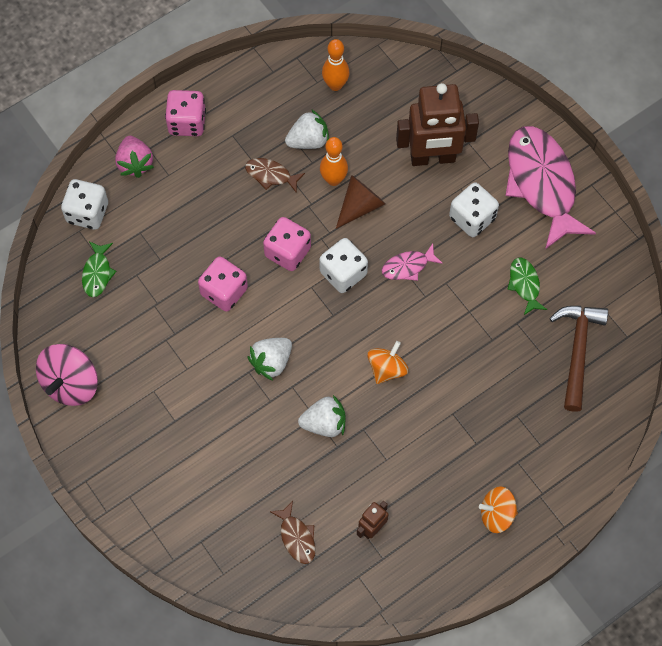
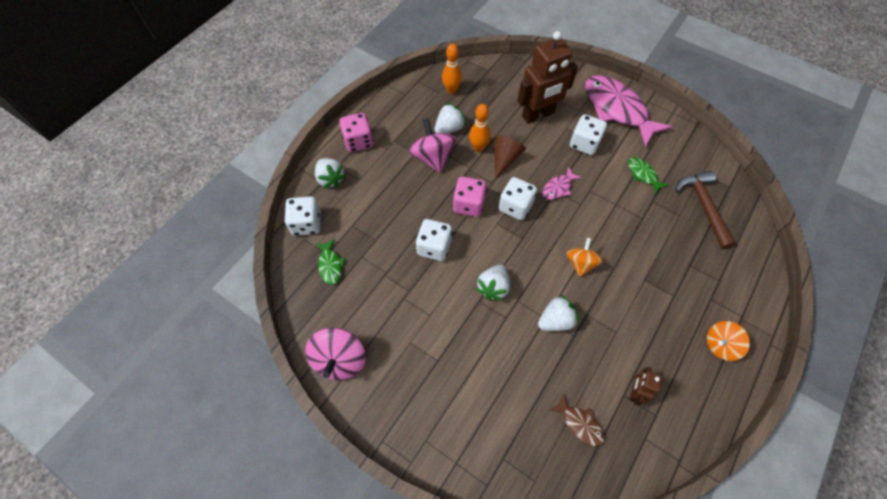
camera: 20 degrees left, 5 degrees down
pink strawberry [115,136,154,178] -> white strawberry [315,158,347,189]
pink dice [198,256,248,312] -> white dice [416,219,452,261]
brown fish [245,158,305,193] -> pink spinning top [409,118,457,173]

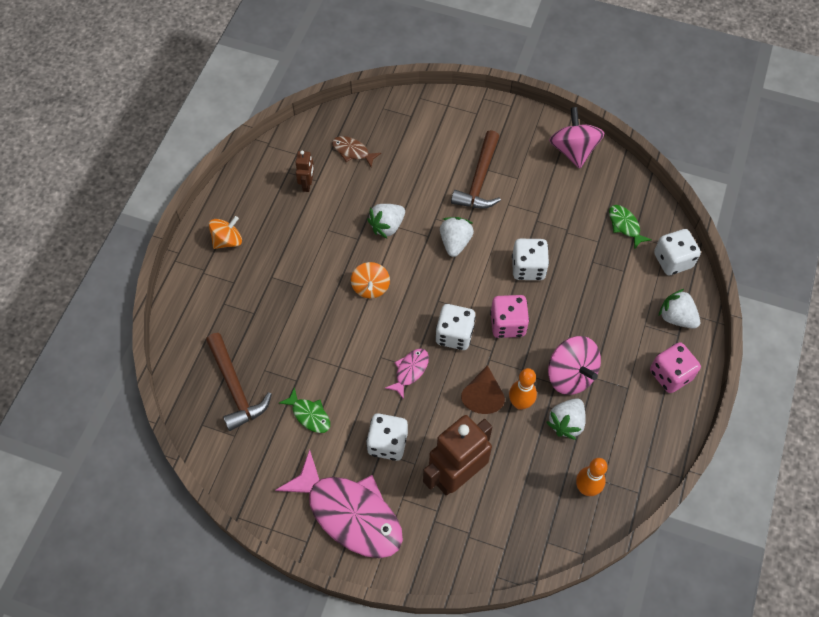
camera: 165 degrees right, 0 degrees up
none -> brown hammer [451,130,501,209]

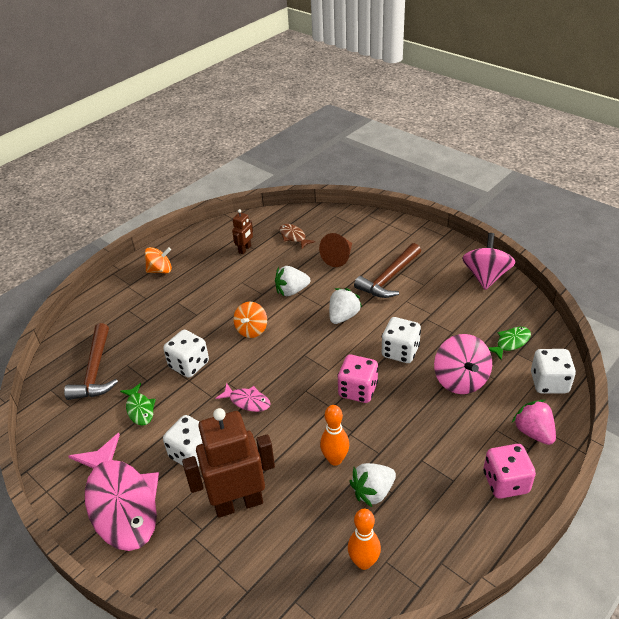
camera: 25 degrees right, 20 degrees down
pink fish [385,348,429,399] -> pink fish turned 60 degrees clockwise [216,383,271,412]
white dice [436,304,476,350] -> white dice moved to [163,330,209,378]
brown cone [461,365,505,414] -> brown cone moved to [319,233,352,267]
pink spinning top [548,336,601,395] -> pink spinning top moved to [434,334,492,394]
green fish [609,205,652,249] -> green fish turned 60 degrees clockwise [488,327,531,360]
white strawberry [659,289,700,329] -> pink strawberry [512,400,556,445]

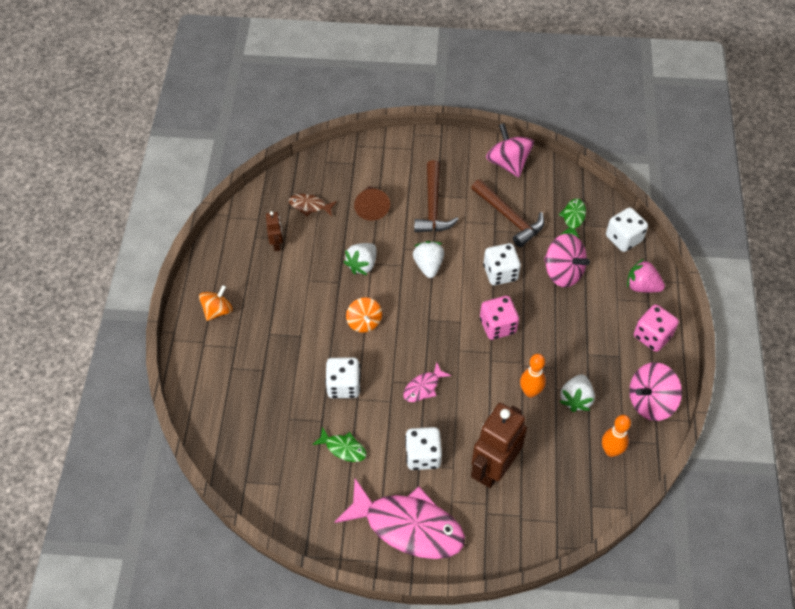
camera: 40 degrees left, 15 degrees up
brown hammer [64,323,118,400] -> brown hammer moved to [471,179,544,247]
pink fish [216,383,271,412] -> pink fish turned 150 degrees clockwise [403,362,451,402]
none -> pink spinning top [629,362,682,421]

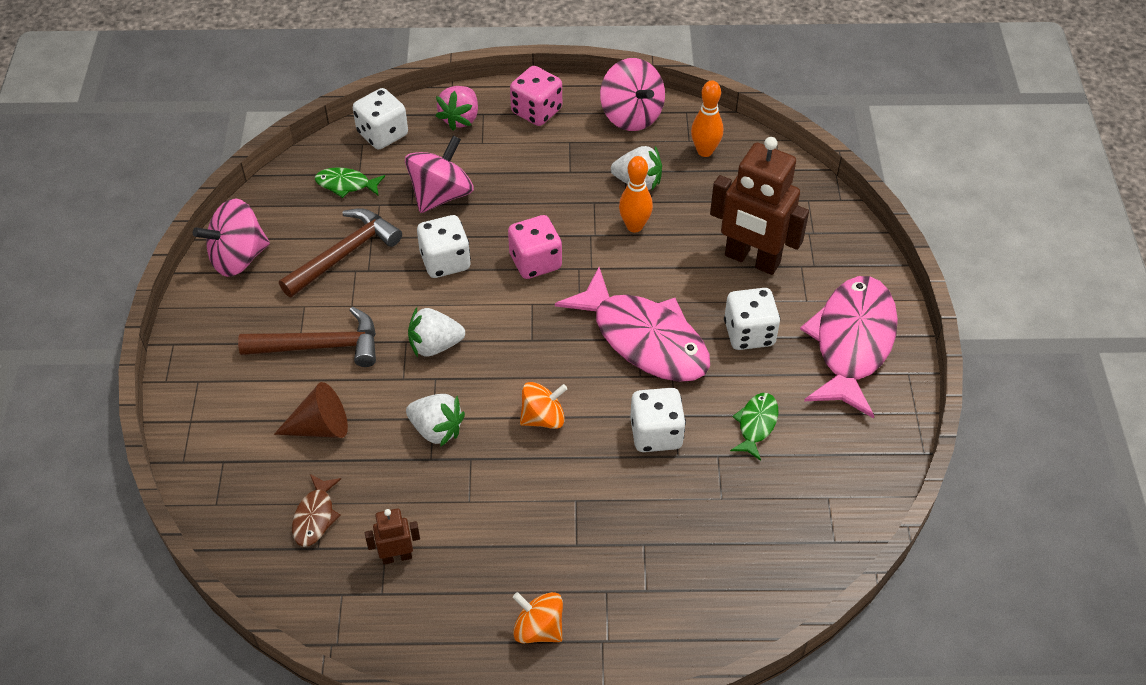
camera: 95 degrees left, 5 degrees down
pink fish [403,362,451,402] -> pink fish [555,267,710,382], size x2.24

